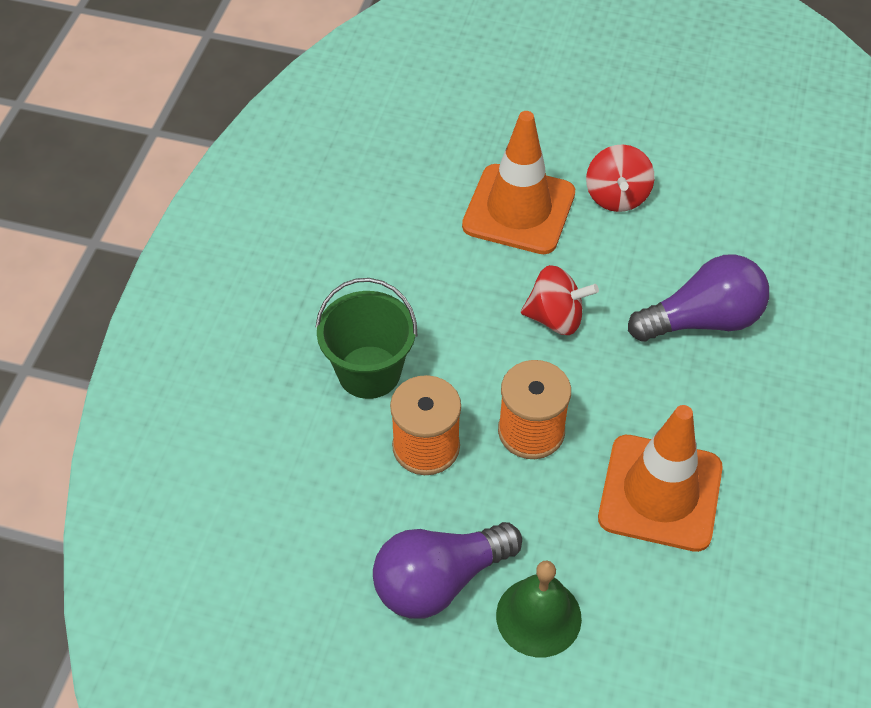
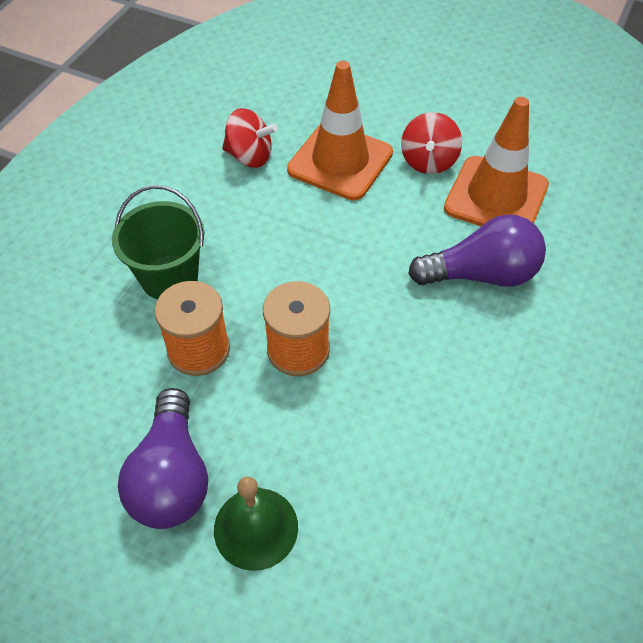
camera: 10 degrees right, 0 degrees up
purple light bulb [373,522,522,619] -> purple light bulb turned 75 degrees counterclockwise [118,388,208,529]
red spinning top [521,265,599,335] -> red spinning top moved to [222,108,278,168]
orange traffic cone [598,405,723,552] -> orange traffic cone moved to [444,97,549,227]

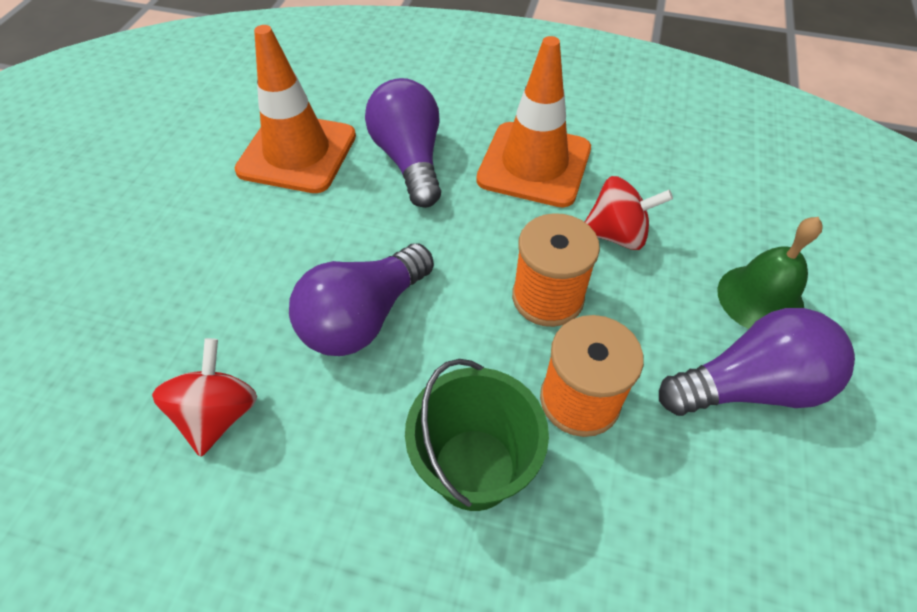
camera: 100 degrees left, 0 degrees up
orange traffic cone [287,61,393,200] -> orange traffic cone moved to [476,36,591,207]
red spinning top [401,112,462,174] -> red spinning top moved to [585,176,673,250]
none -> purple light bulb [289,243,434,356]

